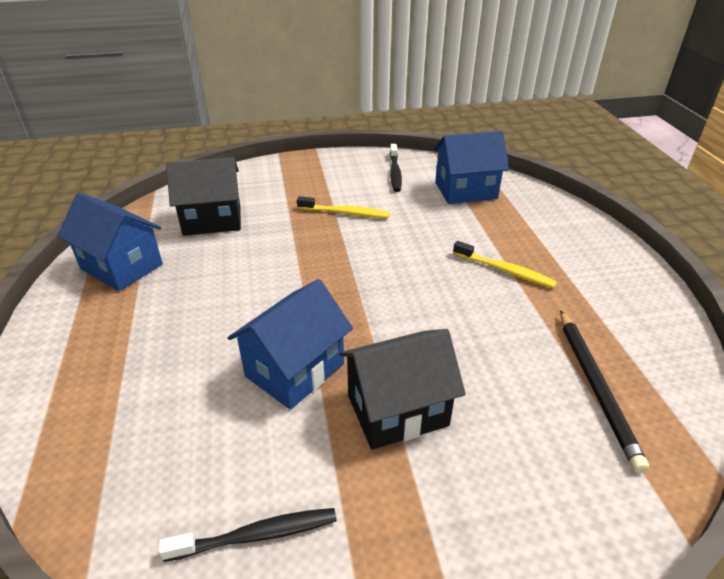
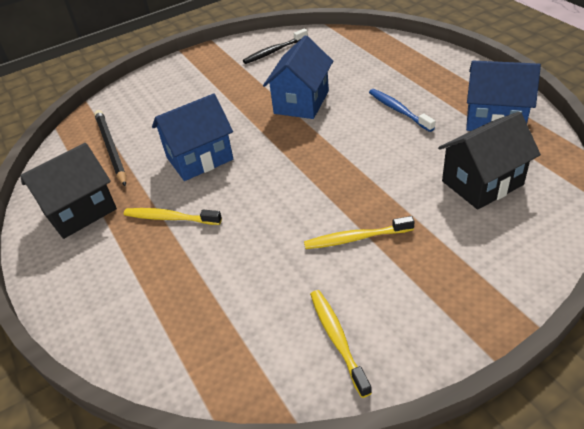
camera: 165 degrees right, 5 degrees up
black house [339,329,466,450] -> black house moved to [20,143,117,239]
black toothbrush [390,144,402,192] -> yellow toothbrush [310,290,372,398]
blue house [434,131,509,204] -> blue house moved to [152,94,233,181]
none -> blue toothbrush [369,89,436,132]

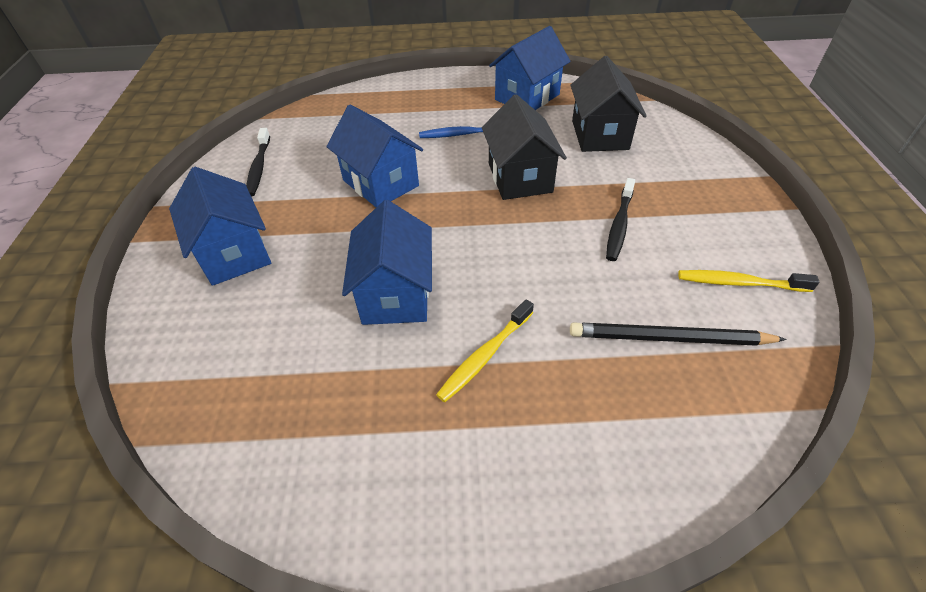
camera: 65 degrees left, 5 degrees up
black house [20,143,117,239] -> black house moved to [482,94,567,200]
black pencil [94,110,126,187] -> black pencil moved to [570,322,787,346]
yellow toothbrush [304,216,415,249] -> black toothbrush [606,178,635,261]
none -> blue house [169,167,271,286]

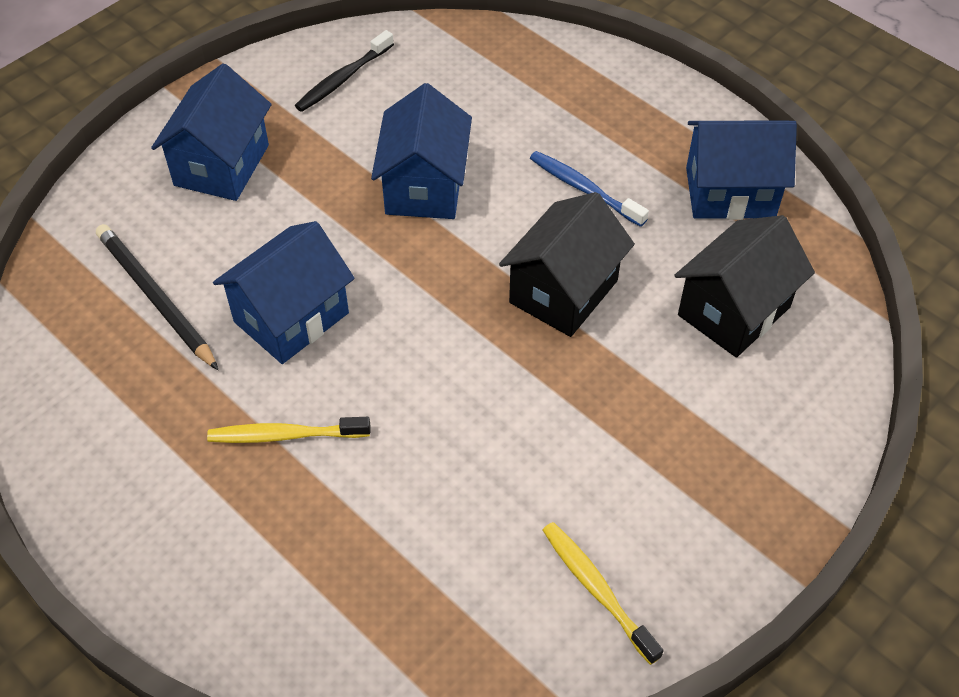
camera: 45 degrees right, 5 degrees up
black pencil [570,322,787,346] -> black pencil moved to [96,224,218,370]
black toothbrush [606,178,635,261] -> none

